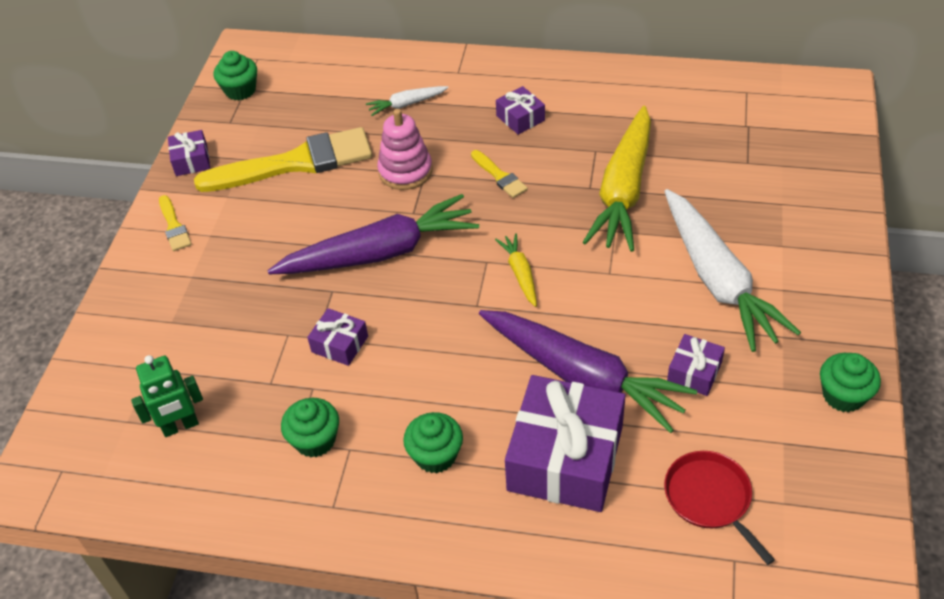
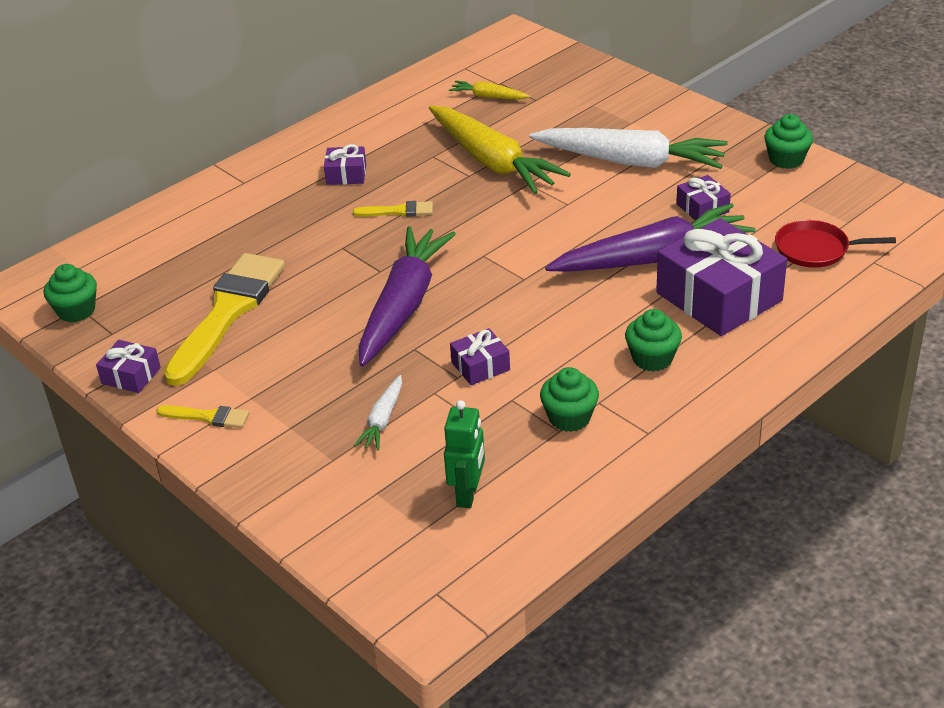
camera: 55 degrees left, 10 degrees down
white carrot [366,86,448,116] -> white carrot moved to [354,375,402,450]
pink stacking toy [377,109,432,190] -> none
yellow carrot [495,233,537,307] -> yellow carrot moved to [449,81,530,99]

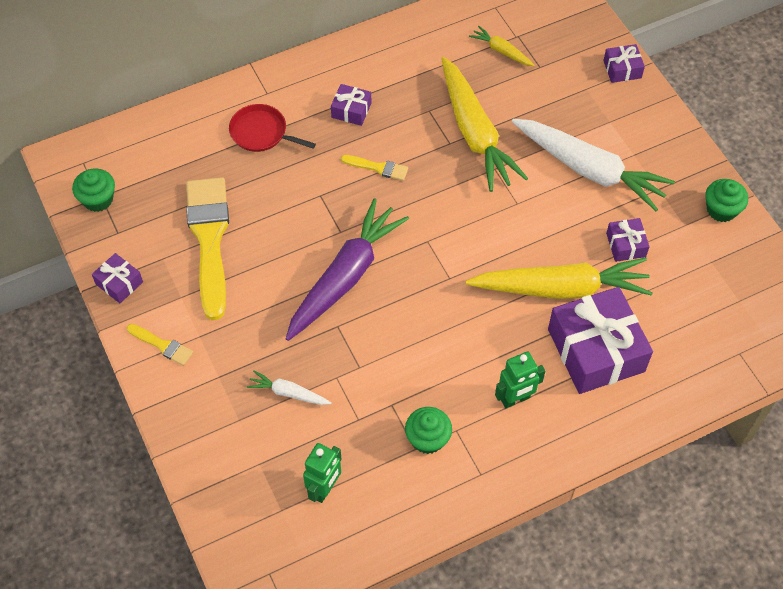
camera: 15 degrees right, 20 degrees up
yellow brush [164,253,285,386] -> yellow brush turned 45 degrees counterclockwise [186,177,229,320]
white carrot [354,375,402,450] -> white carrot turned 75 degrees clockwise [247,370,332,405]
purple gift [450,328,510,385] -> purple gift moved to [603,44,645,83]
purple carrot [545,203,756,272] -> yellow carrot [465,257,653,299]
green cupcake [625,309,682,372] -> green robot [495,352,545,408]
red pan [775,220,896,268] -> red pan moved to [229,104,316,152]

